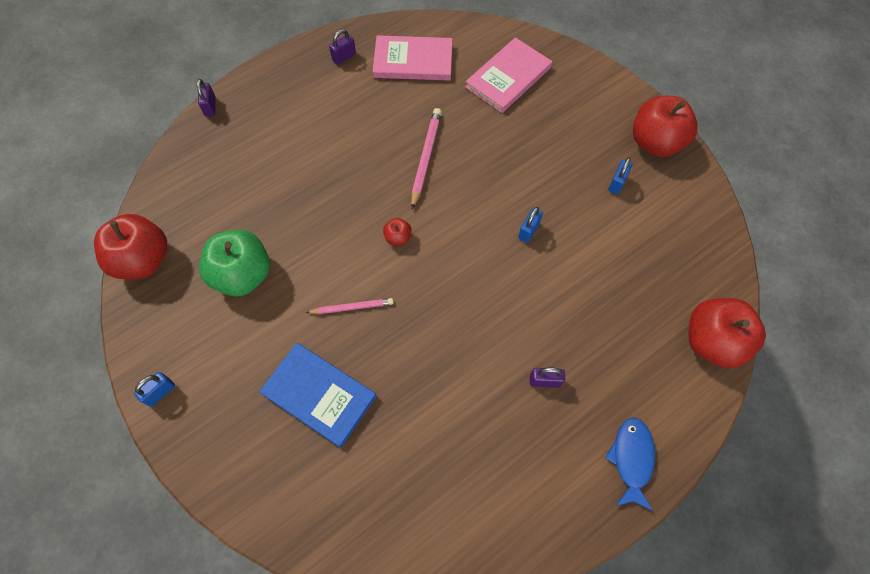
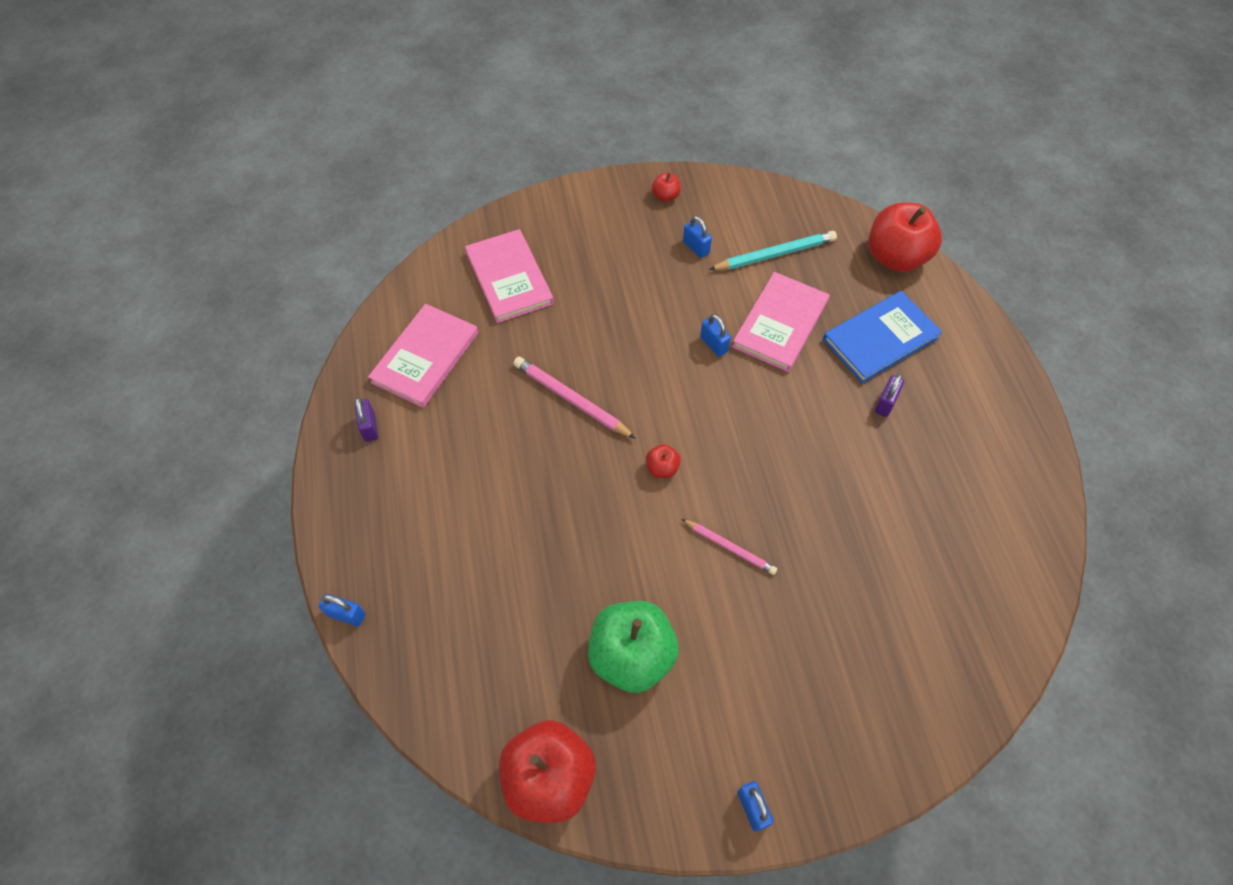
camera: 65 degrees left, 5 degrees down
purple padlock [197,79,216,117] -> blue padlock [319,594,365,626]
blue book [259,343,376,448] -> blue book moved to [823,291,942,383]
pink pencil [306,298,393,314] -> pink pencil turned 105 degrees clockwise [682,519,777,575]
blue fish [605,418,655,511] -> none
red apple [633,96,698,157] -> red apple [652,173,681,202], size x0.44
none -> turquoise pencil [709,231,837,270]
none -> pink book [732,272,829,372]

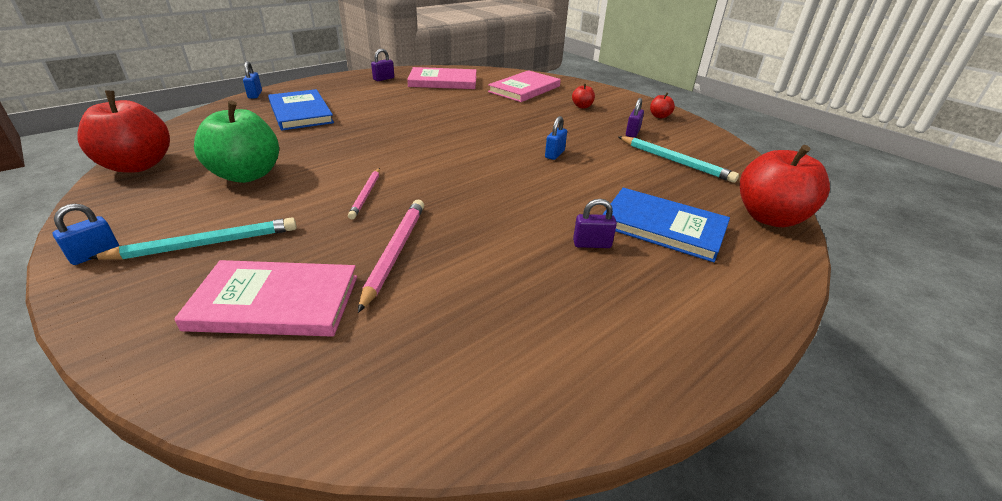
camera: 60 degrees right, 25 degrees down
pink pencil [514,357,636,439] -> pink pencil moved to [358,200,424,313]
red apple [646,444,681,478] -> red apple moved to [572,83,595,108]
blue padlock [683,216,712,258] -> purple padlock [626,98,644,138]
pink book [732,272,829,372] -> pink book moved to [174,260,357,337]
none -> turquoise pencil [88,217,297,260]
none -> blue book [268,89,334,130]

